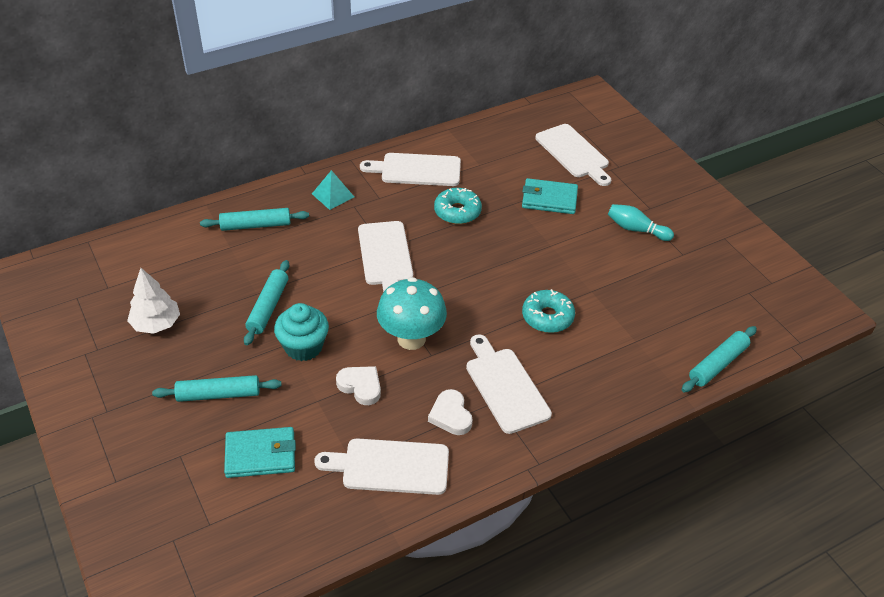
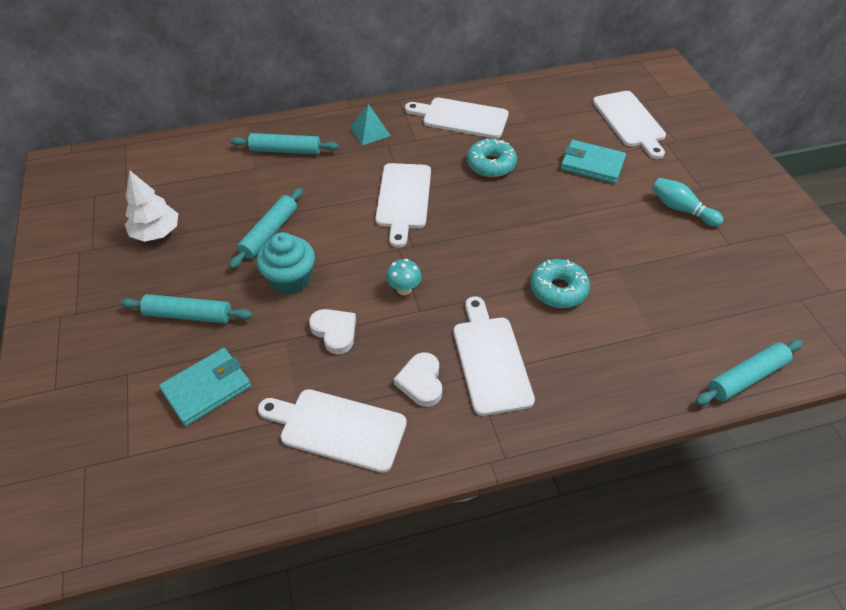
camera: 15 degrees right, 5 degrees up
turquoise wallet [224,427,296,478] -> turquoise wallet turned 45 degrees counterclockwise [159,348,251,426]
turquoise mushroom [377,277,447,350] -> turquoise mushroom [386,259,422,295], size x0.47

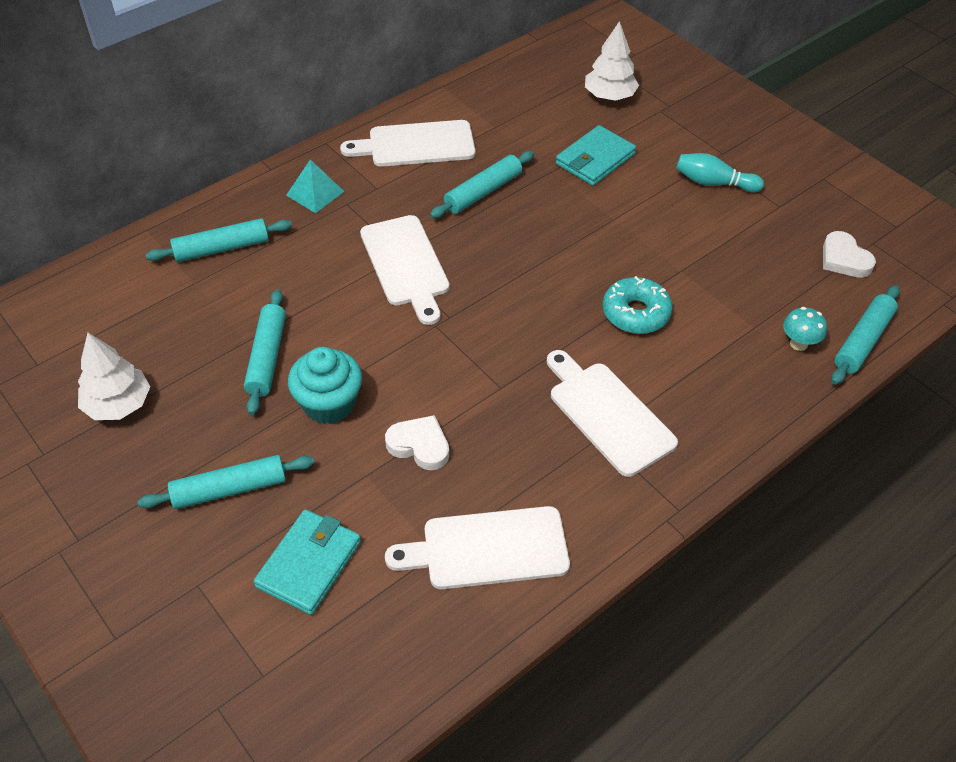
camera: 25 degrees left, 0 degrees up
turquoise mushroom [386,259,422,295] -> turquoise mushroom moved to [783,307,827,351]
white heart [394,352,442,407] -> white heart moved to [823,231,876,278]
turquoise donut [467,139,517,177] -> turquoise rolling pin [430,151,534,218]
turquoise wallet [561,140,626,184] -> turquoise wallet turned 45 degrees counterclockwise [556,125,636,186]
white cutting board [593,91,666,159] -> white tree [585,21,639,101]

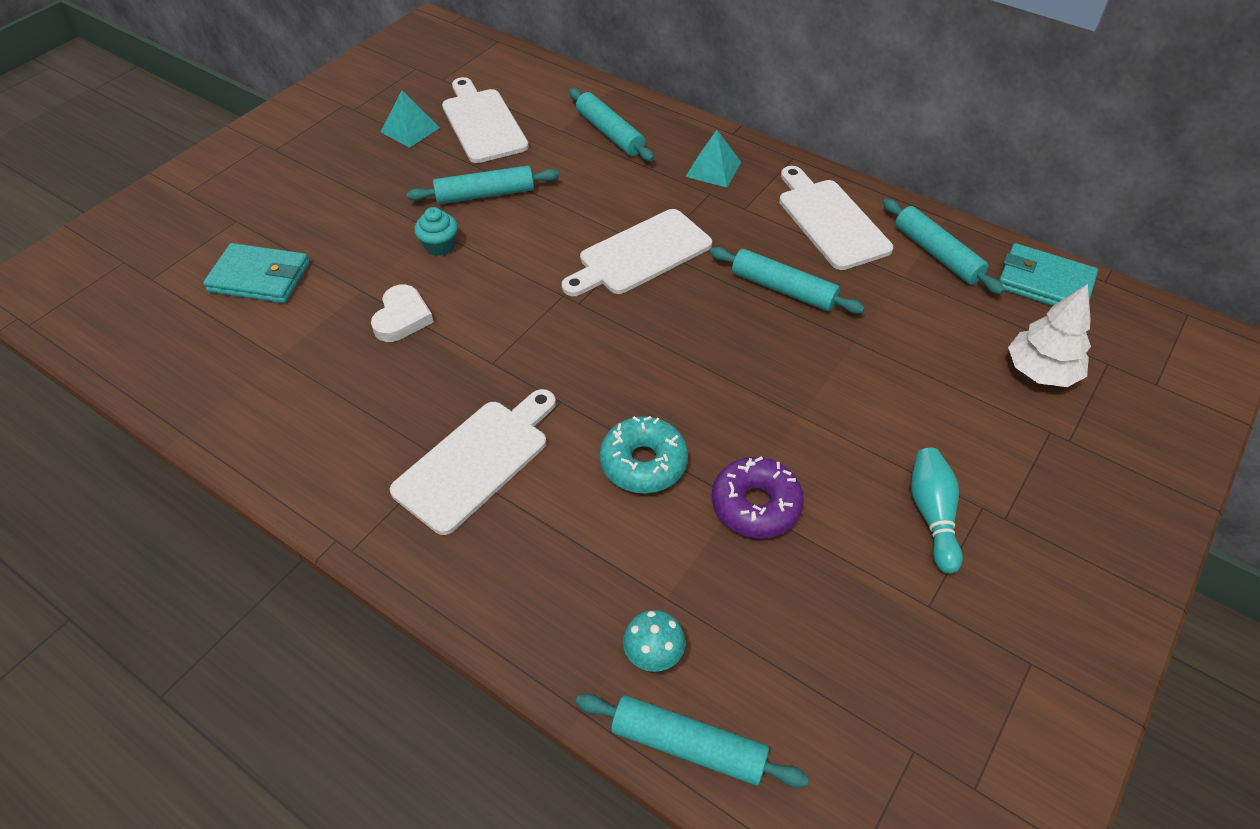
camera: 75 degrees right, 0 degrees up
white tree [78,333,150,420] -> turquoise pyramid [381,91,440,148]
turquoise rolling pin [138,455,314,509] -> turquoise rolling pin moved to [883,199,1004,294]
turquoise cupcake [288,347,362,424] -> turquoise cupcake [414,207,458,256], size x0.60
white cutting board [385,506,570,589] -> white cutting board moved to [442,77,529,163]
turquoise wallet [556,125,636,186] -> turquoise wallet moved to [999,243,1098,306]
white heart [823,231,876,278] -> none
none -> purple donut [712,456,804,539]

